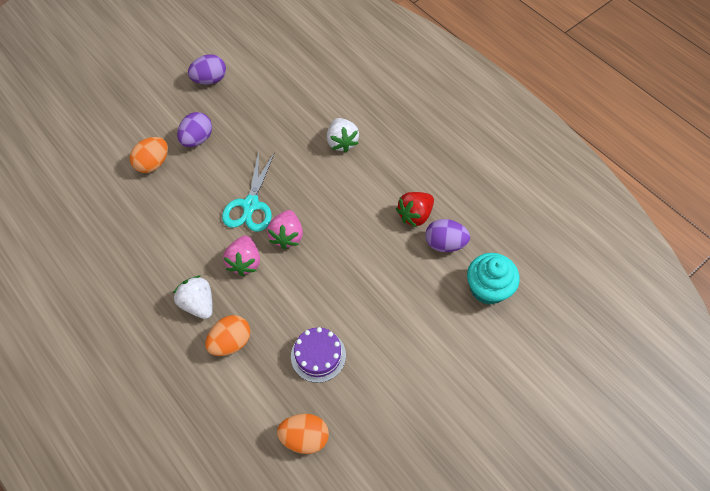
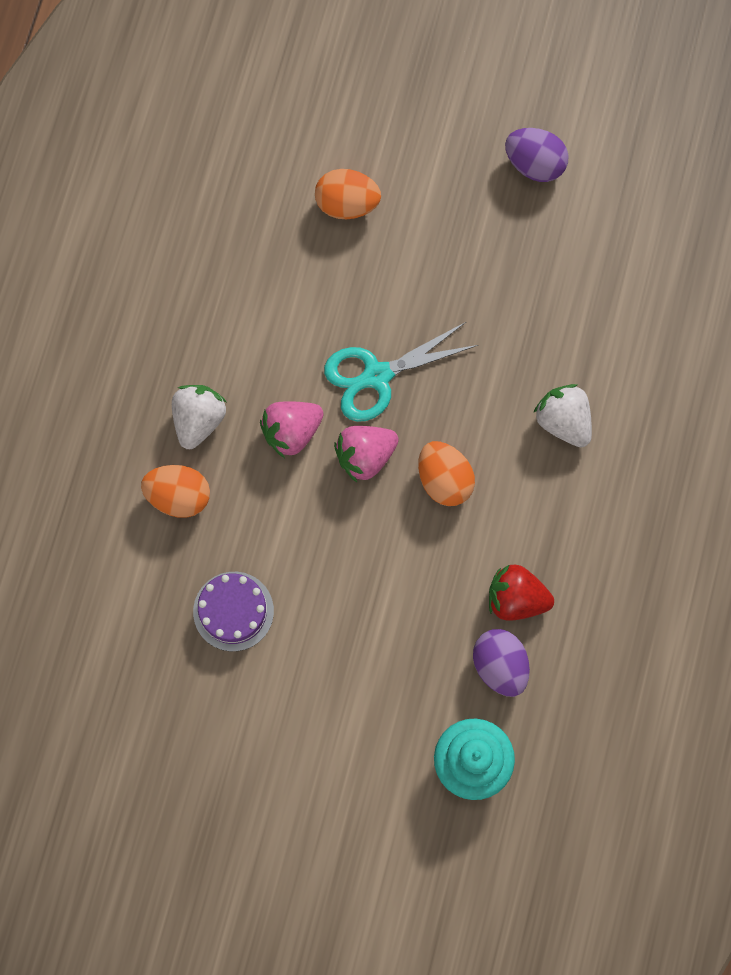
camera: 55 degrees right, 15 degrees up
purple egg [177,112,212,147] -> none
orange egg [277,414,329,454] -> orange egg moved to [418,441,475,506]
white strawberry [327,118,359,153] -> white strawberry turned 105 degrees clockwise [533,384,592,447]

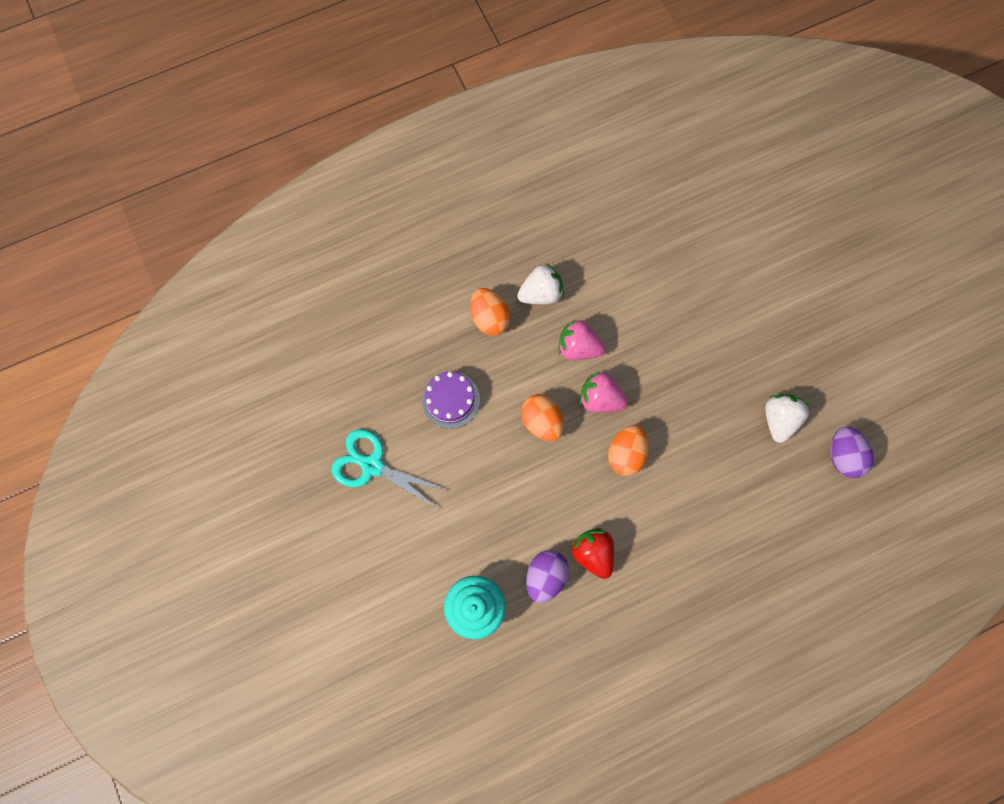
camera: 50 degrees right, 0 degrees up
orange egg [315,169,381,219] -> orange egg moved to [521,394,564,442]
turquoise scissors [324,322,478,422] -> turquoise scissors moved to [331,429,447,509]
purple egg [505,128,568,182] -> purple egg moved to [830,427,874,478]
white strawberry [533,384,592,447] -> white strawberry moved to [765,394,809,443]

